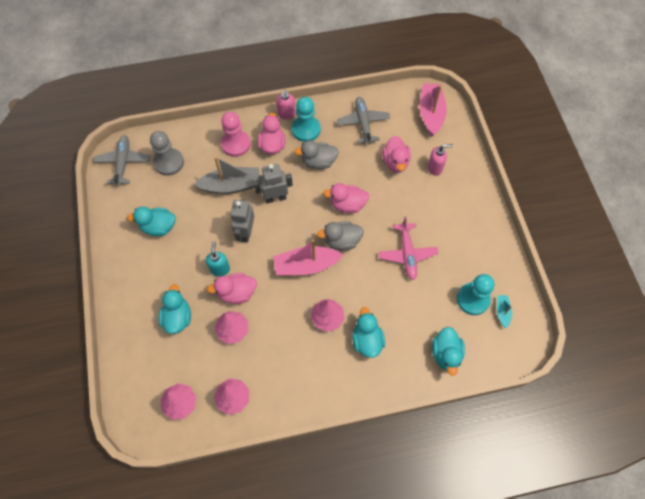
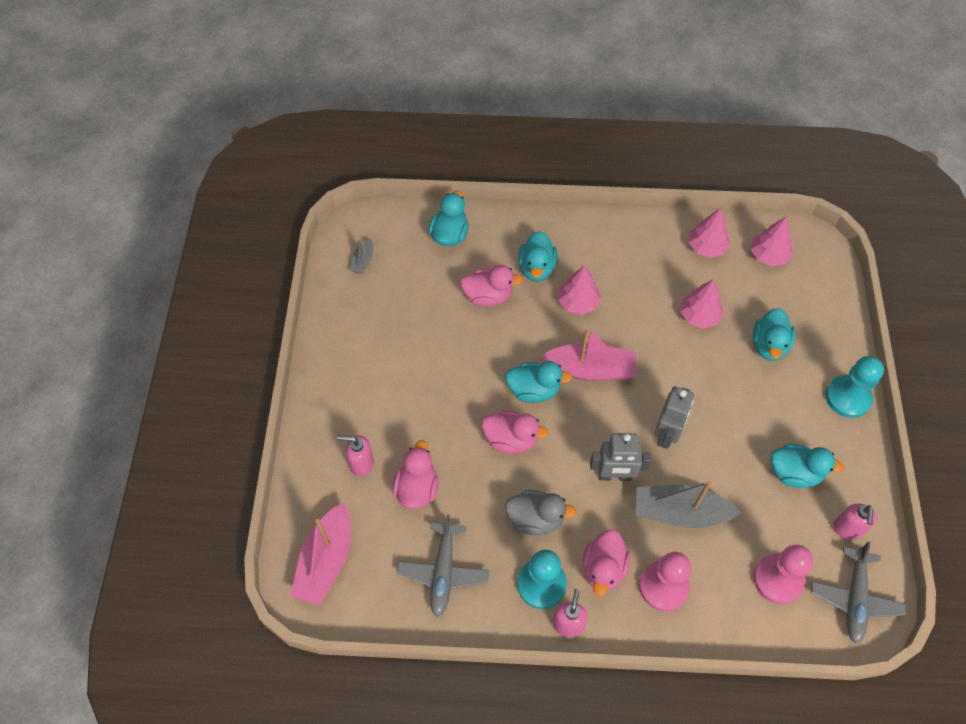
camera: 165 degrees left, 5 degrees down
grey pawn [150,131,184,176] -> pink pawn [754,545,813,604]
turquoise soap dispenser [206,241,230,276] -> none
pink duck [207,273,257,304] -> pink duck moved to [460,265,523,307]
grey duck [317,221,364,251] -> turquoise duck [505,361,572,403]
pink plane [379,216,439,280] -> none
turquoise pawn [457,274,494,315] -> turquoise pawn moved to [825,356,884,418]
turquoise boat [497,295,512,328] -> grey boat [350,235,373,274]
none -> pink soap dispenser [833,504,877,540]

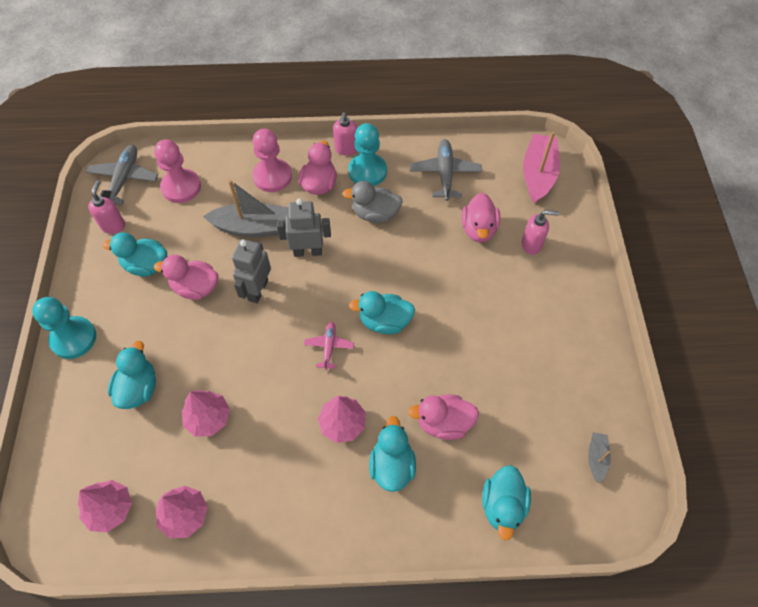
camera: 175 degrees right, 0 degrees up
pink duck [482,410,549,453] -> pink duck moved to [154,255,218,300]
pink boat [541,327,636,381] -> pink plane [304,321,354,370]

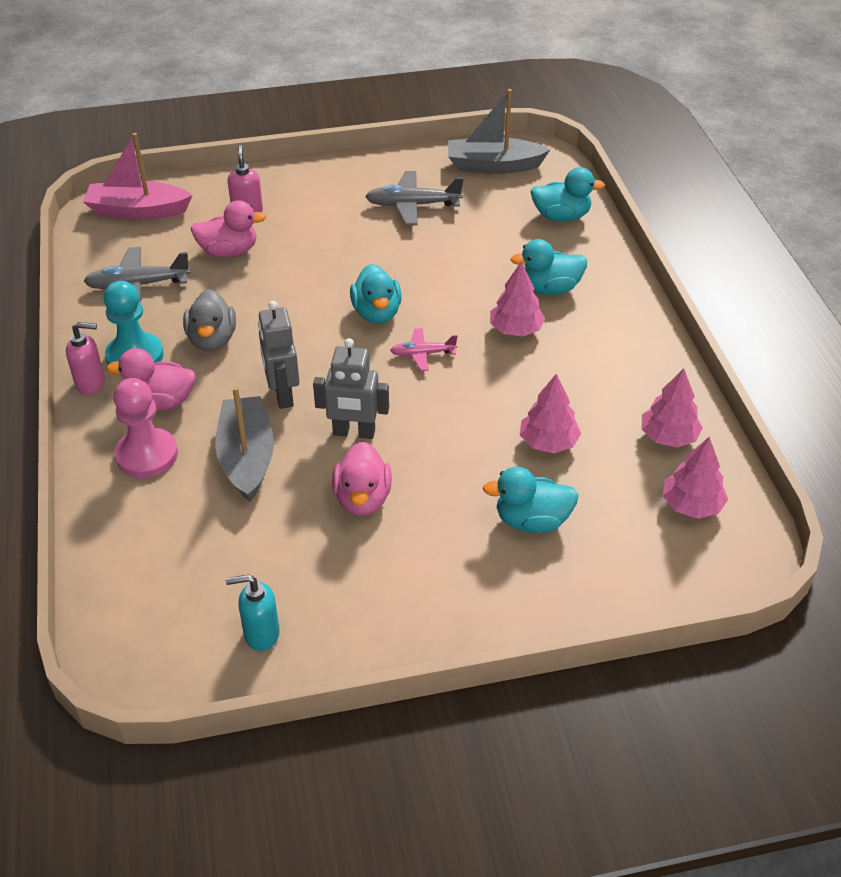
camera: 100 degrees left, 15 degrees down
turquoise pawn [32,297,96,359] -> none
grey plane [86,145,158,205] -> grey plane moved to [365,171,463,225]
pink soap dispenser [88,180,125,234] -> turquoise soap dispenser [226,574,280,651]
turquoise duck [103,232,167,277] -> none
pink pawn [154,139,201,203] -> none
pink duck [408,394,479,440] -> none
grey boat [588,432,611,483] -> grey boat [448,89,551,174], size x2.06

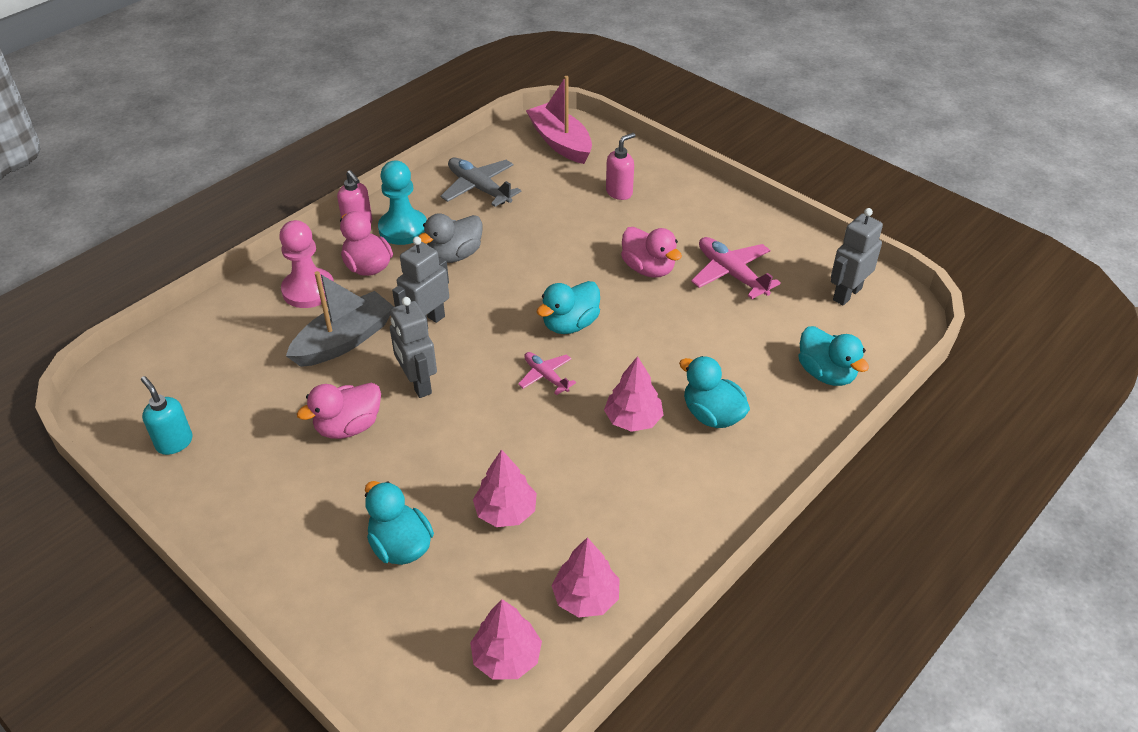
camera: 55 degrees right, 0 degrees up
pink duck [191,200,266,257] -> pink duck moved to [621,227,682,278]
grey plane [365,171,463,225] -> pink plane [691,237,781,299]
grey boat [448,89,551,174] -> grey robot [831,208,883,305]

